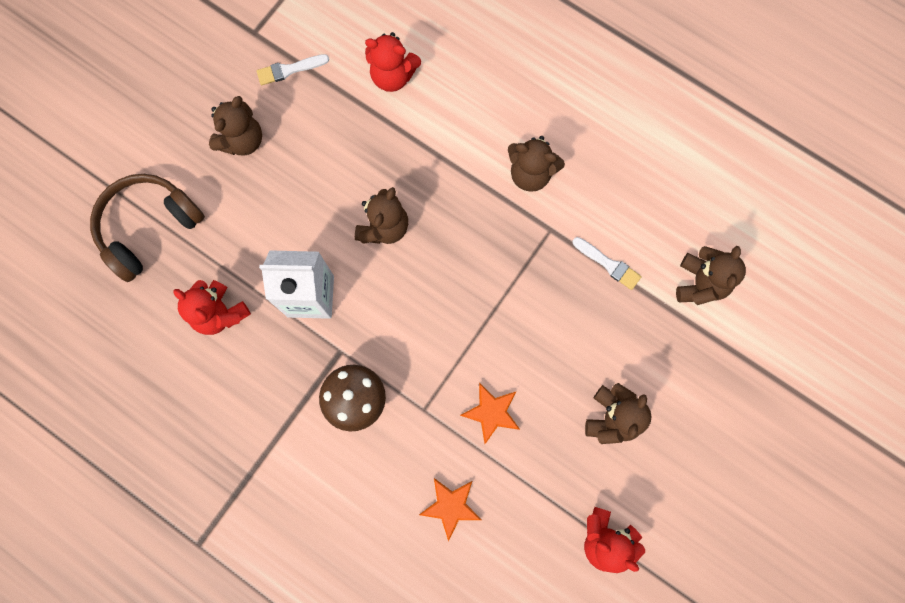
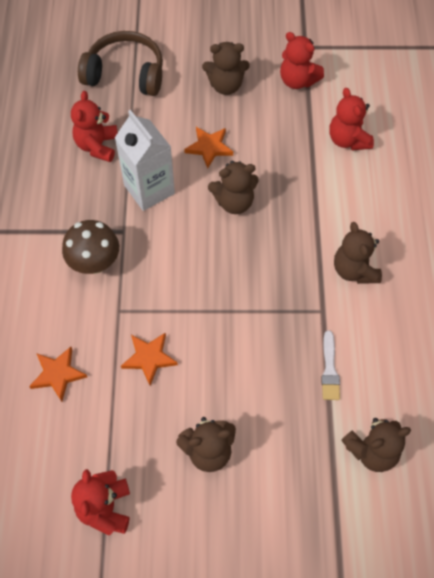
camera: 55 degrees right, 15 degrees down
white brush [257,54,329,85] -> red teddy bear [280,32,324,89]
none -> orange star [184,127,233,168]

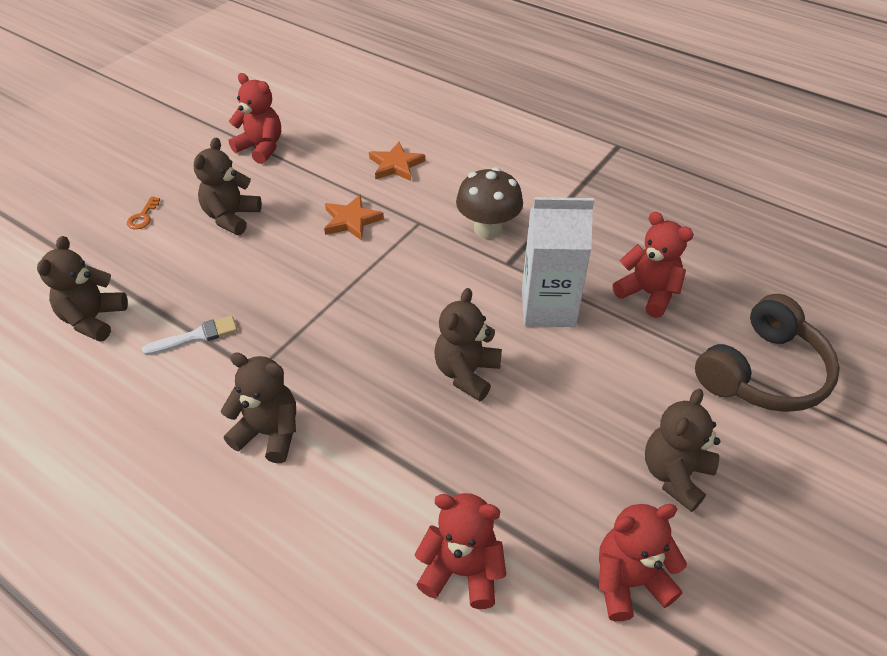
camera: 125 degrees right, 15 degrees down
orange star [184,127,233,168] -> none
white brush [321,331,340,400] -> white brush turned 120 degrees clockwise [142,315,237,355]
none -> orange key [127,197,160,229]

